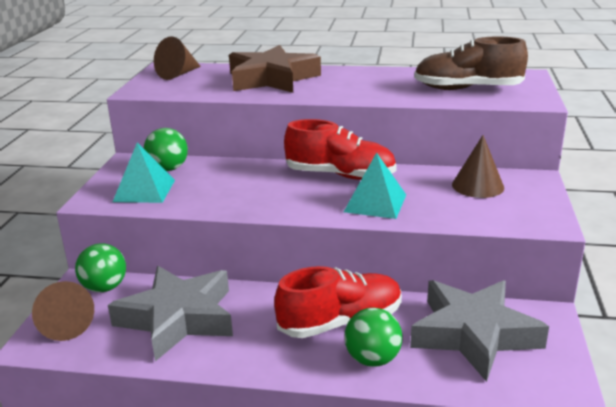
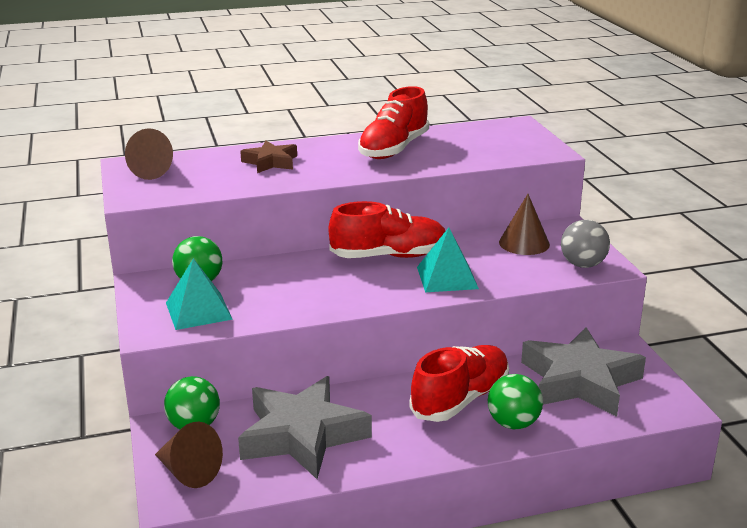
camera: 25 degrees left, 0 degrees up
brown star [229,45,321,93] -> brown star [240,141,297,173], size x0.54
brown shoe [414,36,528,90] -> none
none -> red shoe [358,86,429,159]
none -> grey ball [561,220,610,268]

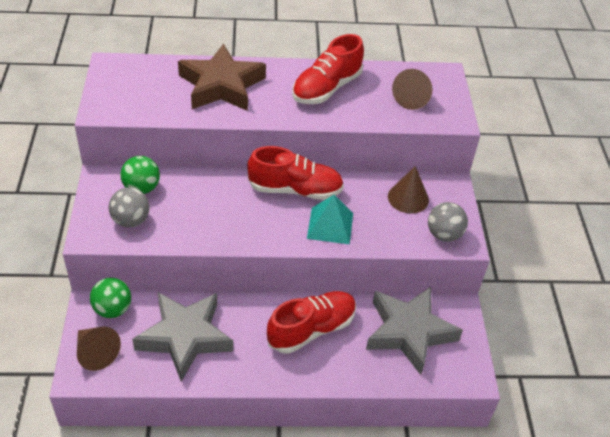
camera: 10 degrees right, 20 degrees up
brown cone [125,128,173,180] -> brown cone moved to [392,69,432,110]
turquoise pyramid [166,258,233,330] -> grey ball [109,188,150,227]
brown star [240,141,297,173] -> brown star [178,44,266,111], size x1.86
green ball [488,374,543,429] -> none

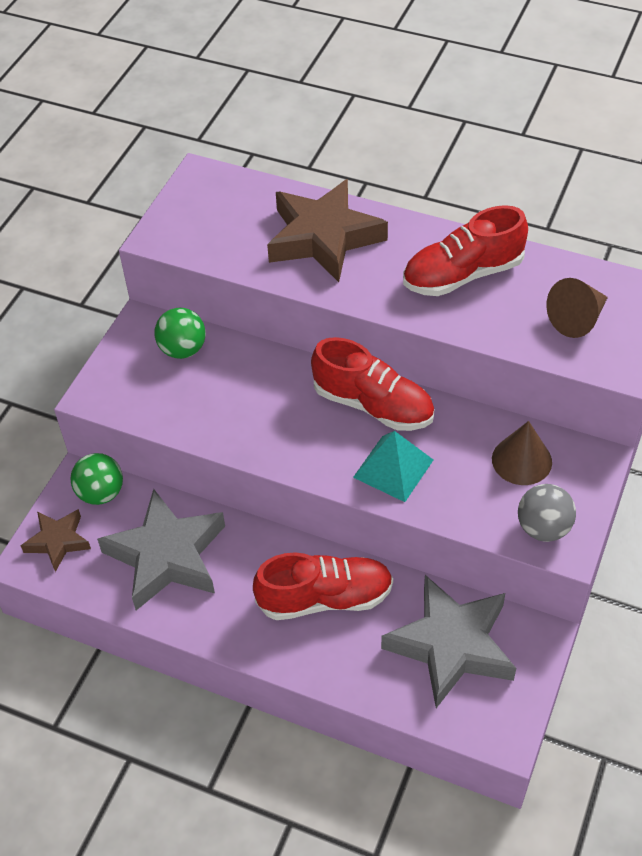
camera: 30 degrees right, 5 degrees up
brown cone [77,327,121,371] -> brown star [21,509,91,572]
grey ball [109,188,150,227] -> none

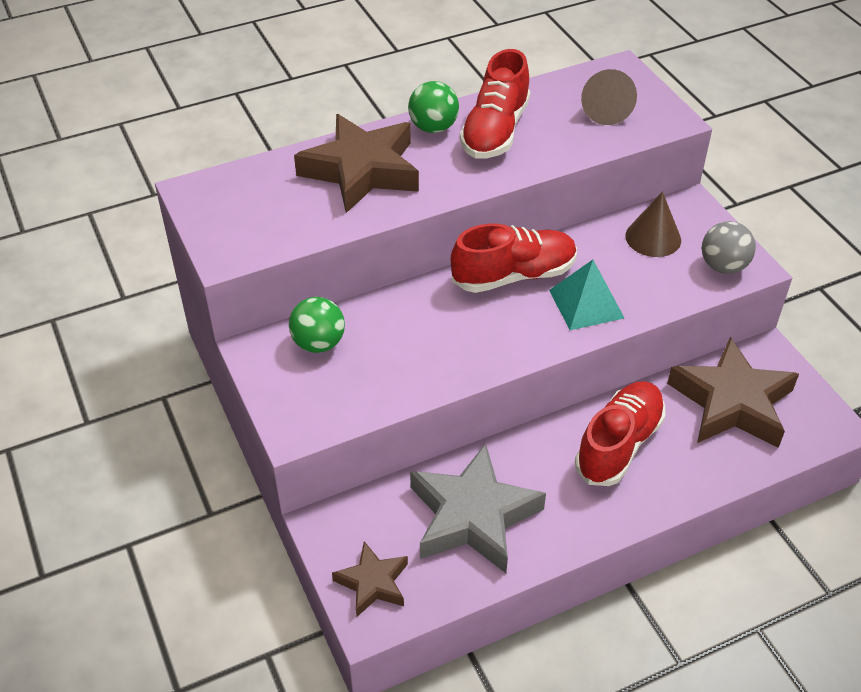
camera: 50 degrees left, 5 degrees down
green ball [70,453,123,505] -> green ball moved to [408,81,459,133]
grey star [381,575,516,708] -> brown star [667,337,799,448]

